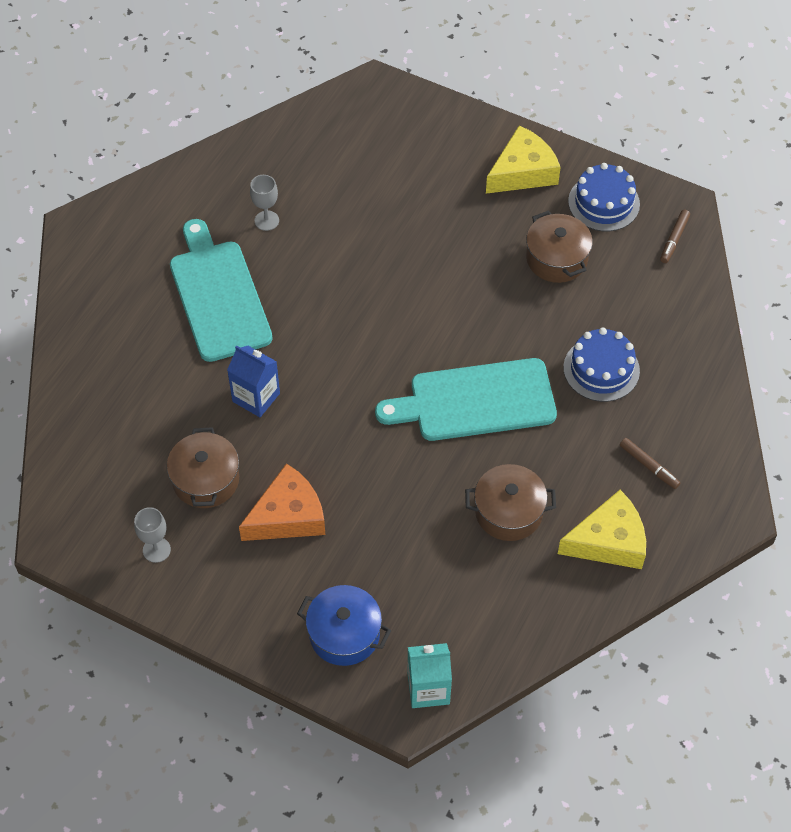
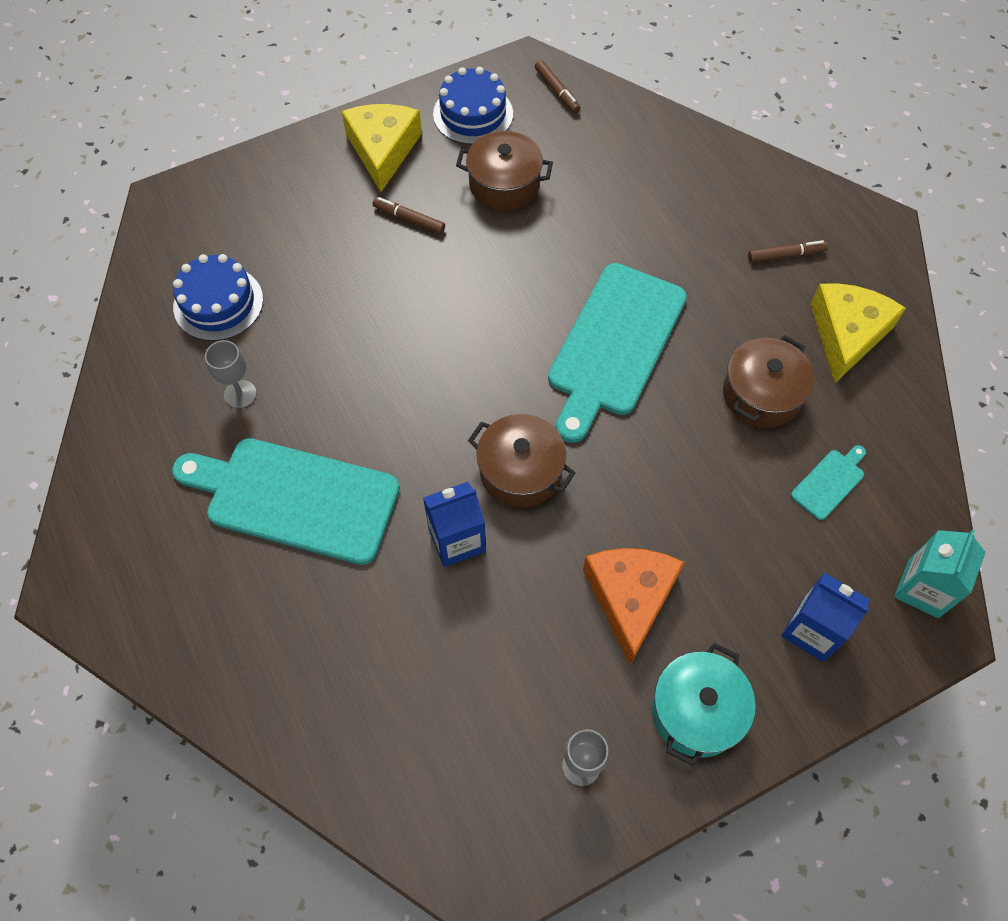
camera: 55 degrees left, 5 degrees up
brown pot [167,427,239,508] -> brown pot moved to [468,414,576,508]
blue pot [297,585,391,666] -> blue carton [781,573,870,662]
blue cake [563,327,640,402] -> blue cake moved to [173,254,263,341]
none -> brown marker [373,197,445,234]
none -> turquoise pot [652,643,756,766]
none -> turquoise cutting board [791,445,866,520]

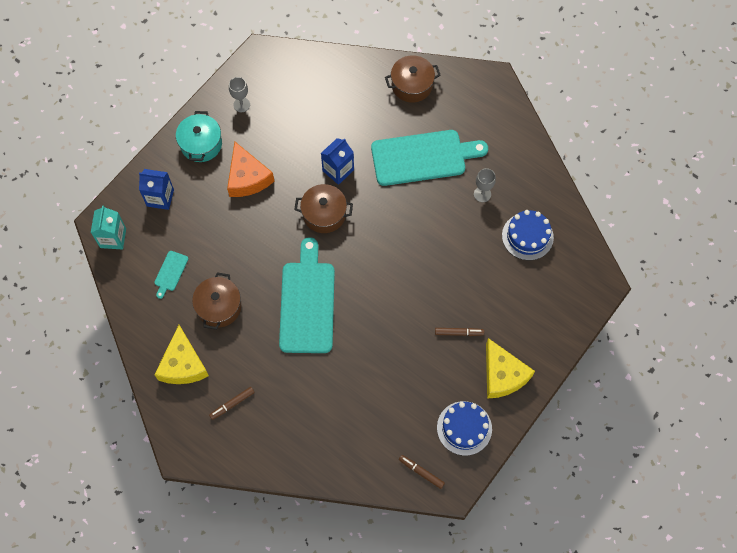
camera: 155 degrees right, 5 degrees up
brown pot [456,131,553,211] -> brown pot moved to [385,55,441,103]

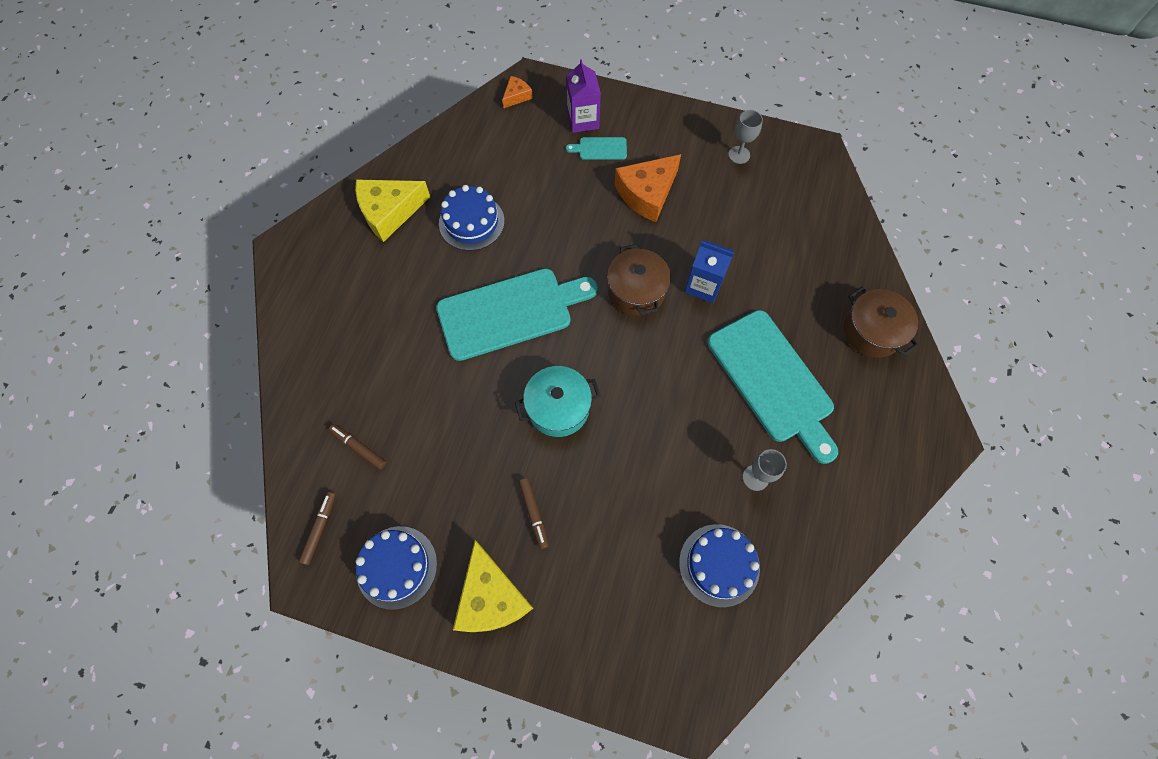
camera: 70 degrees right, 0 degrees up
turquoise carton [91,205,126,249] -> orange cheese [502,76,533,108]
blue carton [139,169,174,210] -> purple carton [566,59,601,133]
turquoise cutting board [154,251,188,299] -> turquoise cutting board moved to [566,137,627,160]
turquoise pot [176,111,222,162] -> turquoise pot moved to [515,366,601,437]
brown pot [192,272,241,330] -> blue cake [439,185,505,251]
brown marker [209,387,255,420] -> brown marker moved to [329,424,386,470]
yellow cheese [486,338,535,398] -> yellow cheese turned 60 degrees counterclockwise [453,540,533,632]

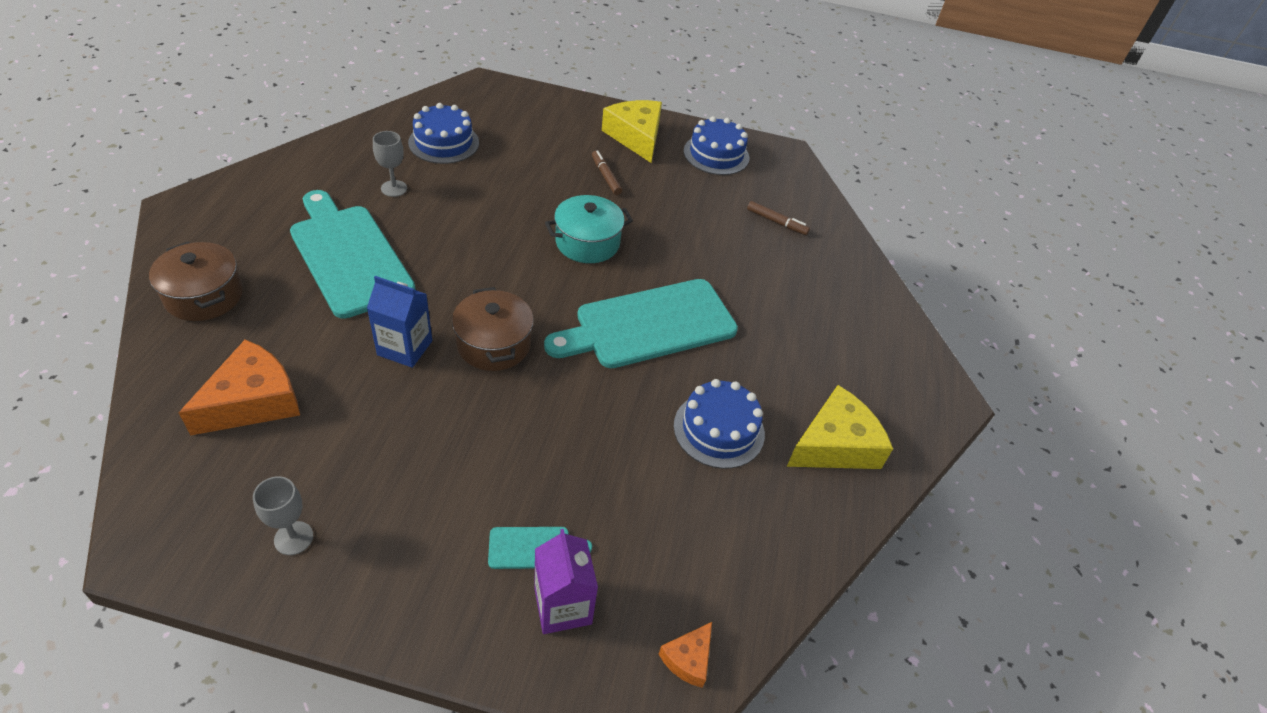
camera: 170 degrees right, 20 degrees down
brown marker [298,492,336,565] -> none
orange cheese [615,154,681,222] -> orange cheese moved to [178,339,300,435]

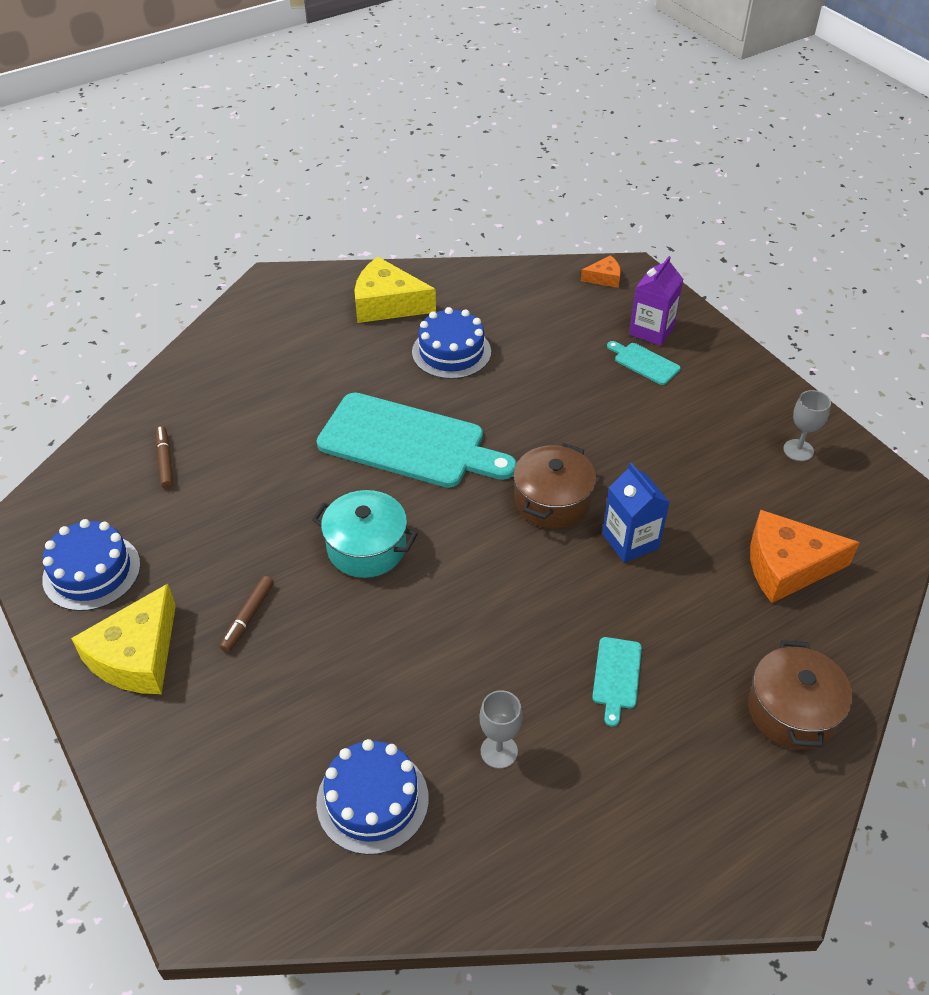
camera: 130 degrees left, 0 degrees up
turquoise cutting board [290,190,416,319] -> turquoise cutting board [592,637,642,727], size x0.42

